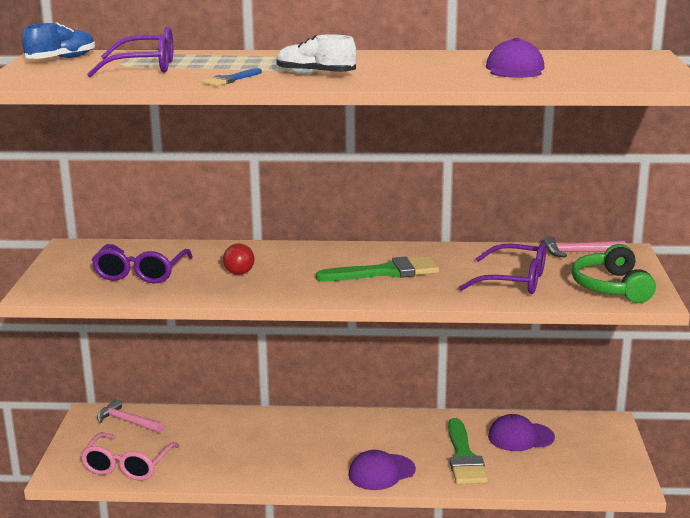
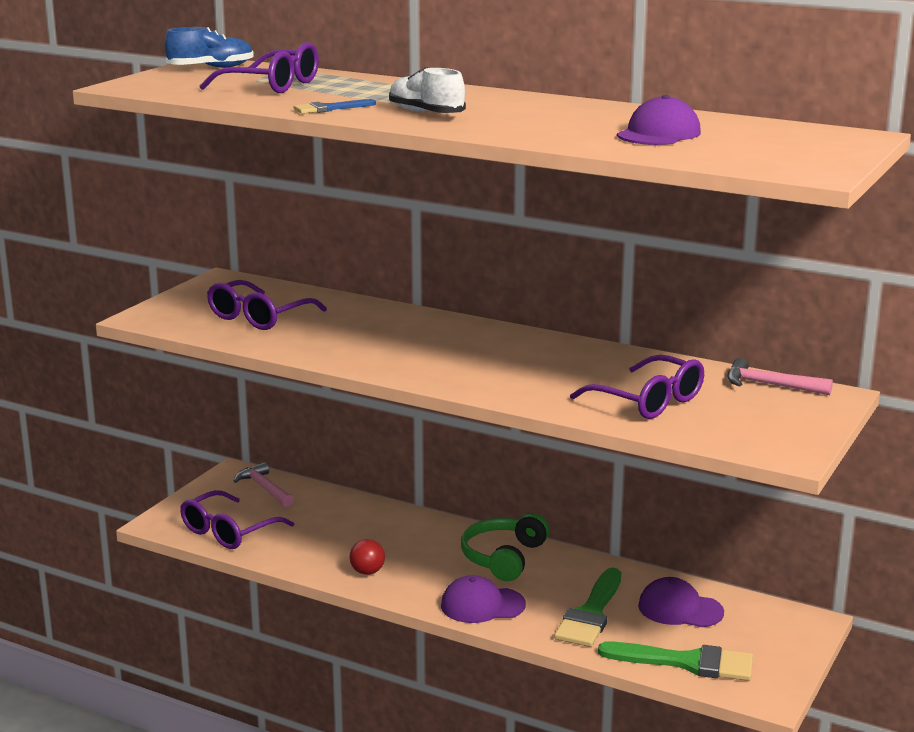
camera: 25 degrees right, 0 degrees up
pink glasses [80,432,180,481] -> purple glasses [180,490,294,549]
red ball [223,244,254,275] -> red ball moved to [350,539,385,575]
green brush [316,256,439,281] -> green brush moved to [598,642,753,681]
green headphones [572,244,656,303] -> green headphones moved to [461,513,550,581]

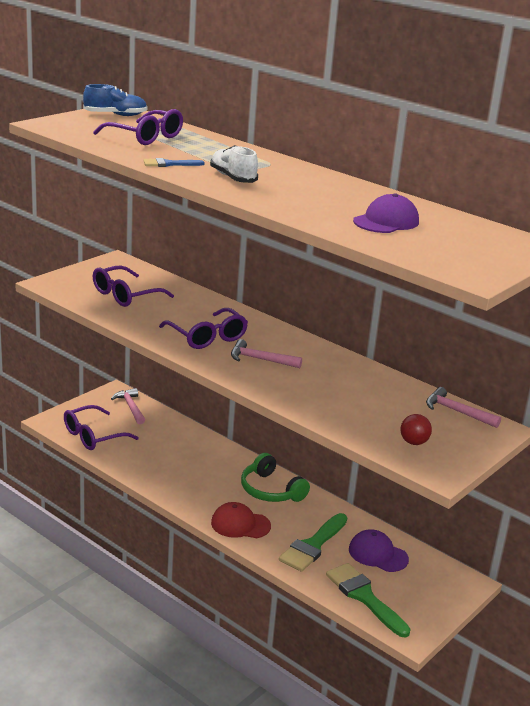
camera: 10 degrees right, 5 degrees up
red ball [350,539,385,575] -> red ball moved to [400,414,432,445]
purple cap [441,575,526,623] -> red cap [211,502,271,538]
green headphones [461,513,550,581] -> green headphones turned 75 degrees counterclockwise [241,453,310,502]
purple glasses [570,355,704,419] -> purple glasses moved to [159,308,248,349]
green brush [598,642,753,681] -> green brush turned 150 degrees counterclockwise [326,563,410,638]
none -> pink hammer [231,339,302,368]

